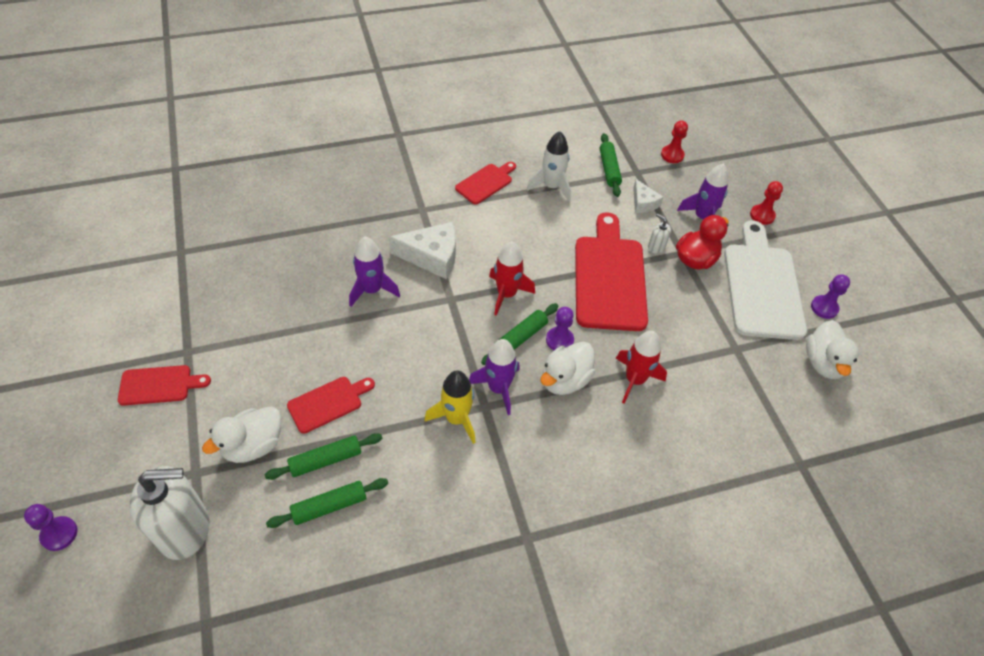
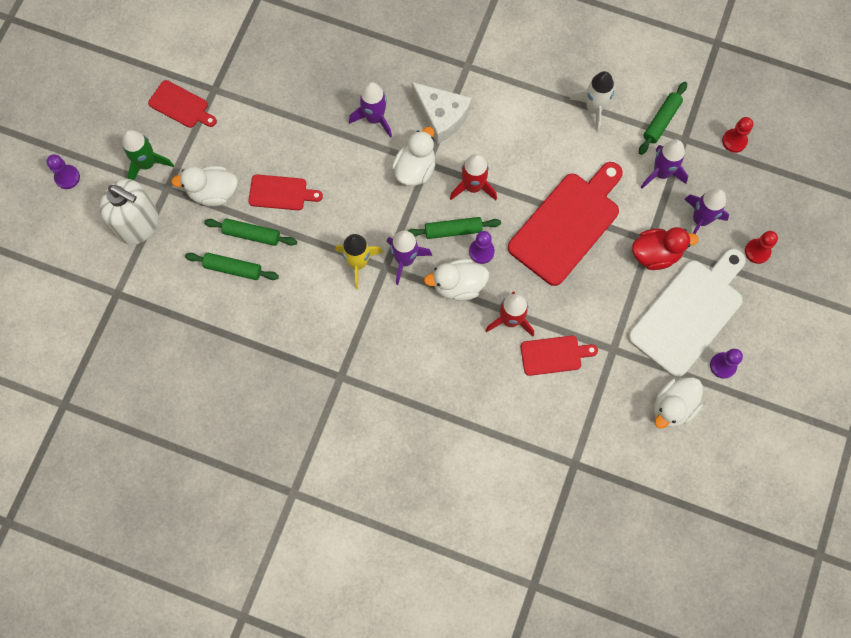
camera: 40 degrees right, 20 degrees up
red cutting board [455,162,516,205] -> red cutting board moved to [520,336,598,376]
white cheese [633,179,663,213] -> purple rocket [640,140,688,189]
white soap dispenser [648,214,671,254] -> none
none -> green rocket [122,130,174,180]
none -> white duck [392,127,435,186]

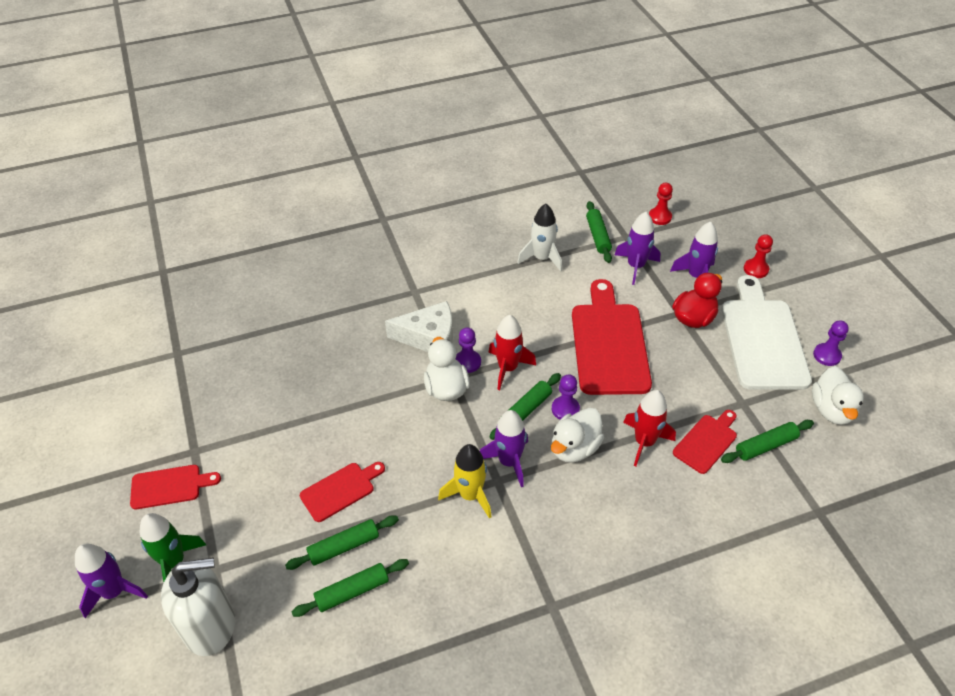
camera: 40 degrees left, 25 degrees down
purple pawn [47,154,80,189] -> purple pawn moved to [456,327,481,373]
white duck [171,166,238,206] -> none
purple rocket [349,82,392,138] -> purple rocket moved to [75,544,148,618]
none -> green rolling pin [721,420,814,463]

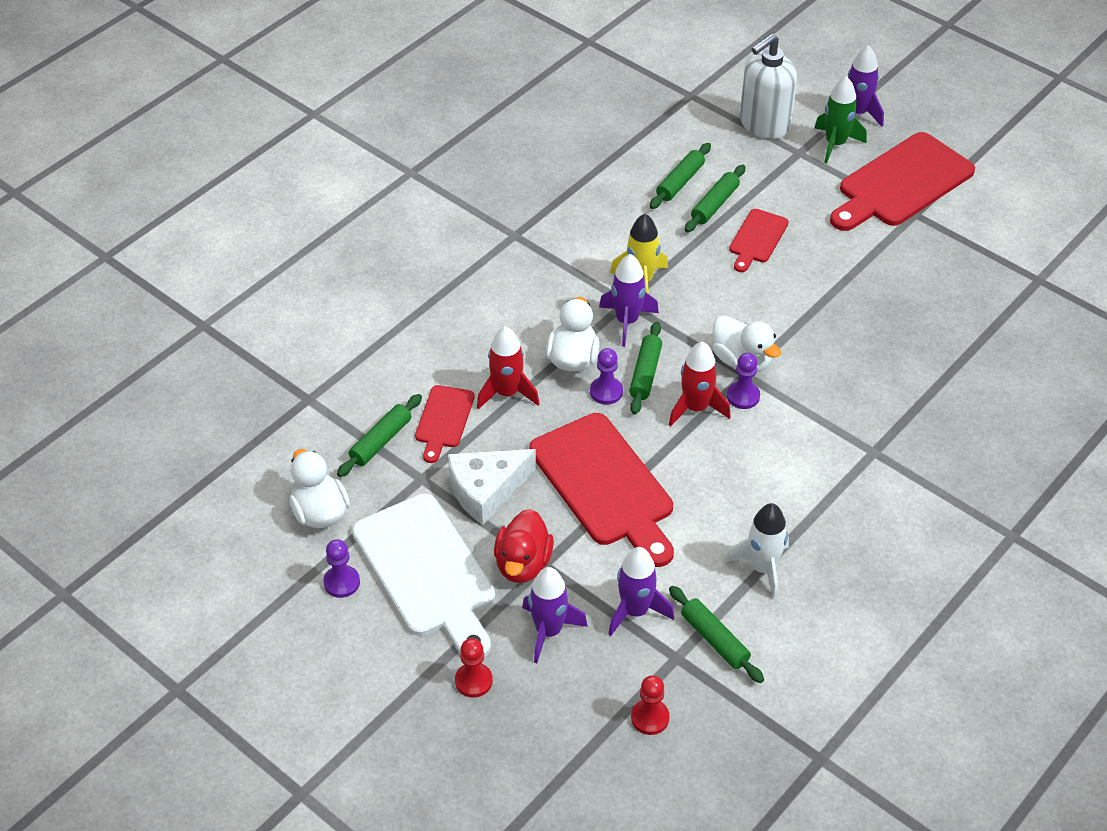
camera: 150 degrees right, 0 degrees up
red cutting board [130,465,221,509] -> red cutting board [830,132,975,231], size x1.95
white cheese [385,301,453,352] -> white cheese moved to [448,449,536,525]

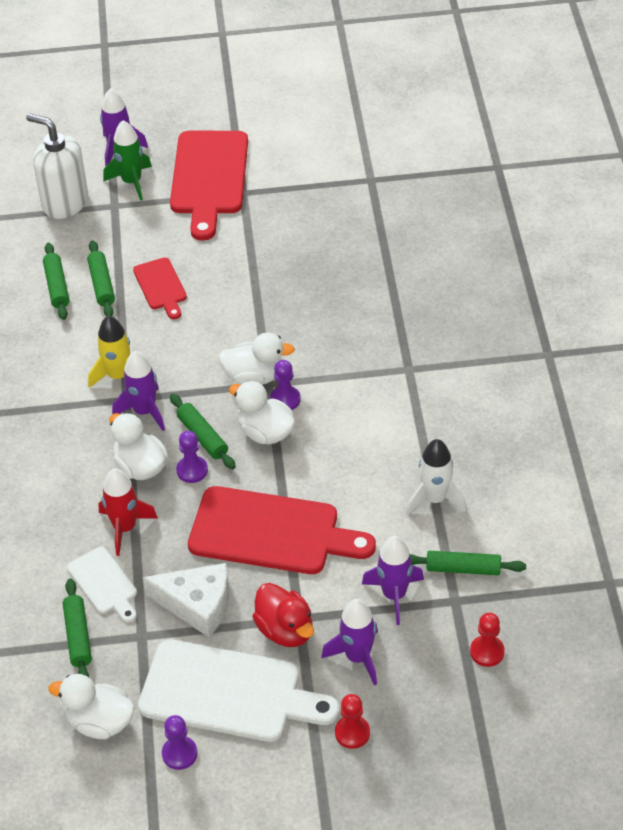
camera: 45 degrees left, 0 degrees up
red cutting board [415,385,475,463] -> white cutting board [67,547,137,622]
white cheese [448,449,536,525] -> white cheese turned 90 degrees counterclockwise [143,563,229,638]
red rocket [669,341,731,427] -> white duck [229,381,295,444]
white soap dispenser [740,34,797,139] -> white soap dispenser turned 120 degrees clockwise [26,113,88,219]

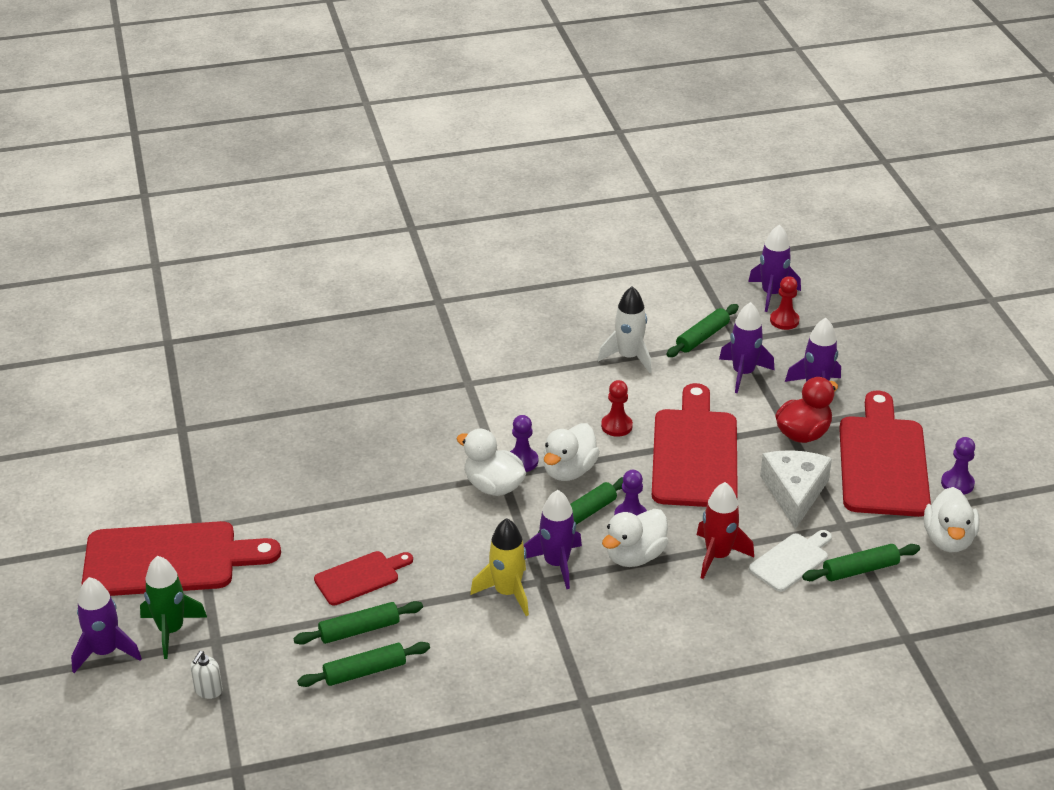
camera: 100 degrees left, 10 degrees down
white soap dispenser [26,113,88,219] -> white soap dispenser [190,651,223,699], size x0.42
white cutting board [138,639,339,742] -> red cutting board [839,391,931,517]
white duck [218,332,295,385] -> white duck turned 45 degrees counterclockwise [456,429,526,496]
red pawn [335,694,370,749] -> red pawn moved to [601,380,633,437]
green rolling pin [410,551,526,575] -> green rolling pin turned 45 degrees clockwise [666,304,739,357]
none -> purple rocket [748,224,801,312]

